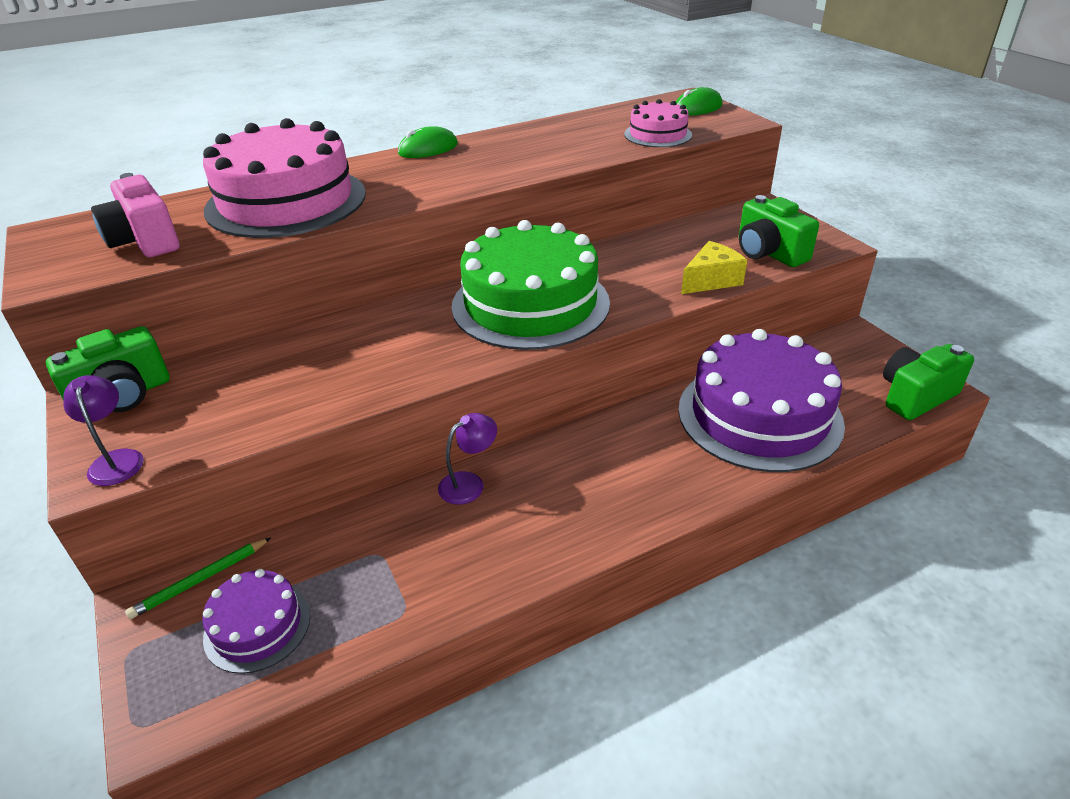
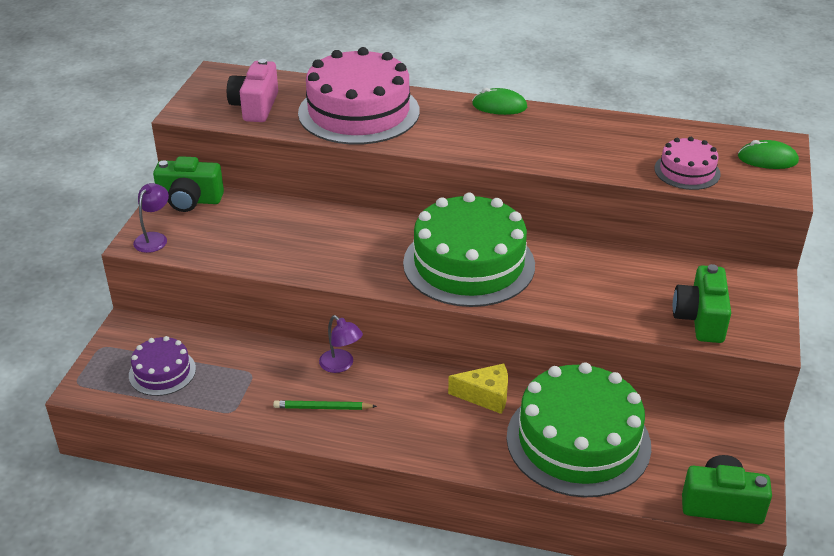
camera: 40 degrees right, 0 degrees up
green pencil [125,538,271,619] -> green pencil moved to [273,400,377,410]
purple lamp [438,413,497,505] -> purple lamp turned 45 degrees clockwise [319,315,363,373]
purple cake [678,329,845,472] -> green cake [507,362,651,498]
yellow cheese [681,241,747,294] -> yellow cheese moved to [448,363,508,414]

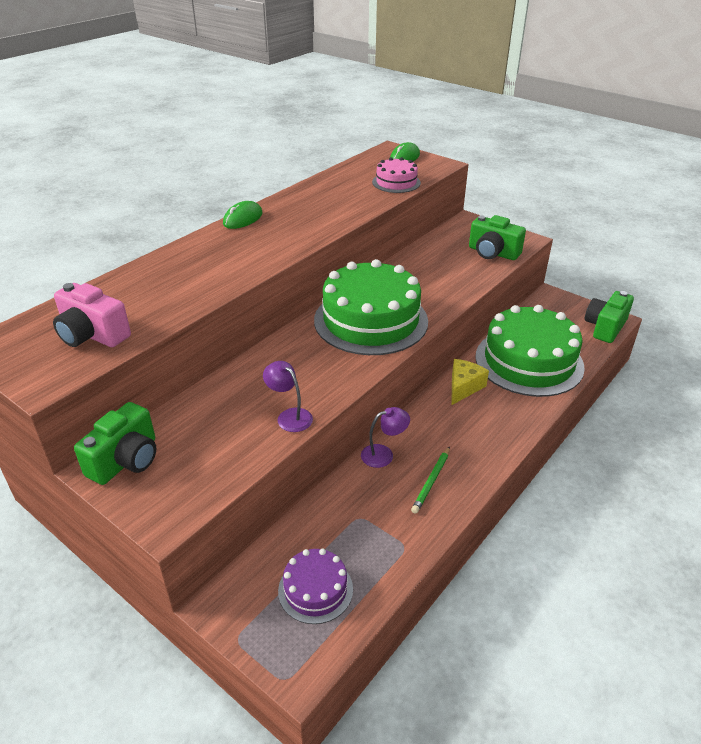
camera: 65 degrees left, 0 degrees up
purple lamp [133,183,169,253] -> purple lamp moved to [263,361,313,432]
pink cake [298,47,420,145] -> none

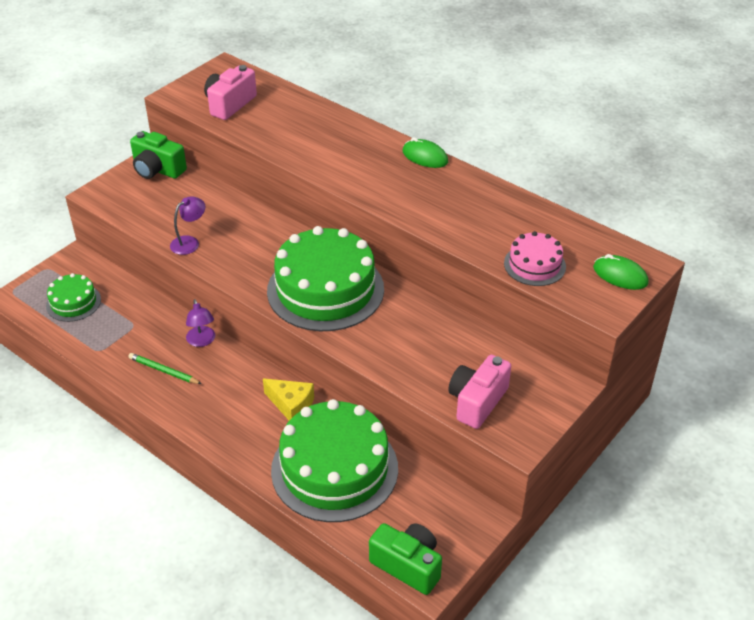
camera: 90 degrees right, 5 degrees up
purple cake [278,549,353,624] -> green cake [46,273,101,322]
green camera [469,215,526,260] -> pink camera [448,355,511,429]

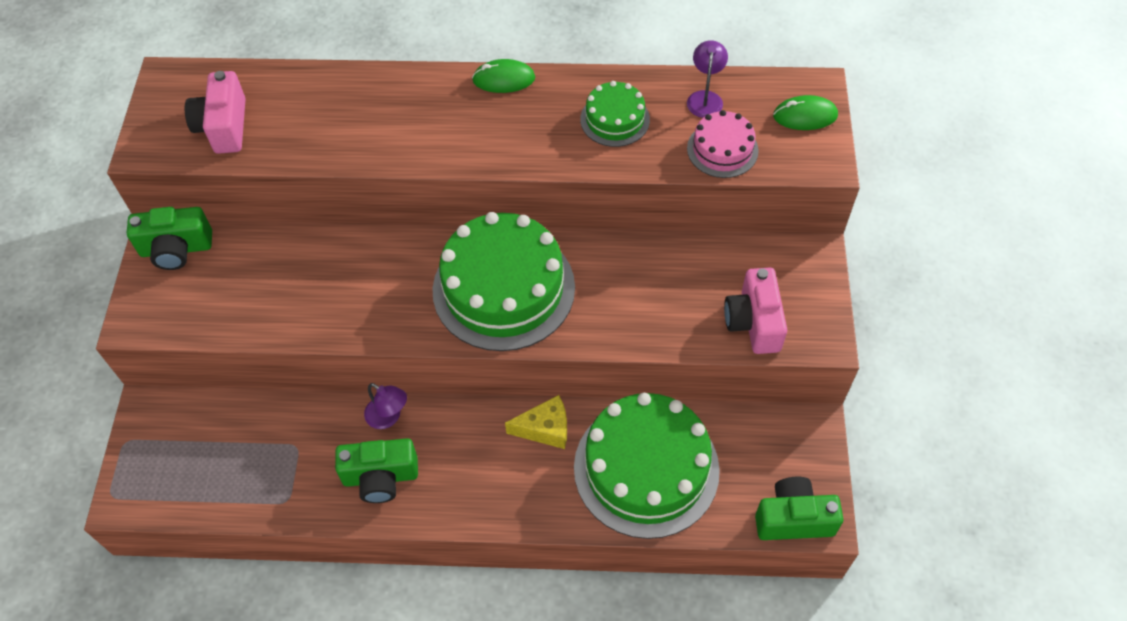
camera: 35 degrees left, 15 degrees up
green cake [46,273,101,322] -> green cake moved to [580,81,650,147]
green pencil [128,353,202,384] -> green camera [335,438,418,503]
purple lamp [170,196,205,255] -> purple lamp moved to [687,40,728,118]

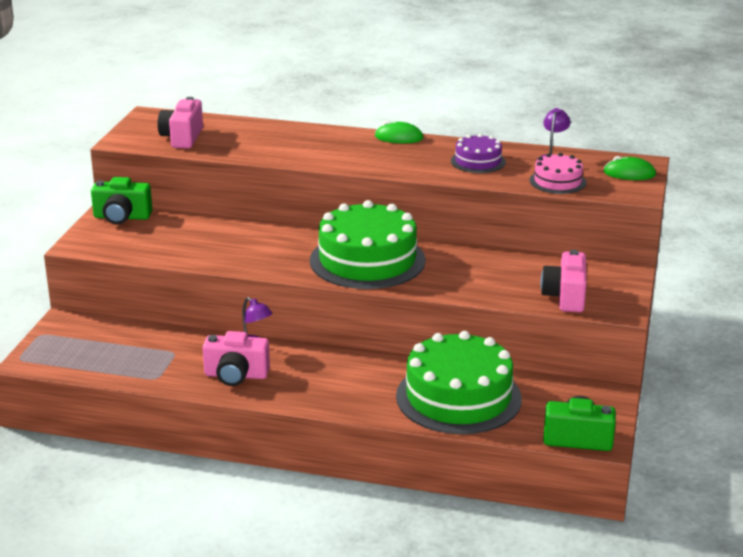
camera: 10 degrees right, 30 degrees down
green camera [335,438,418,503] -> pink camera [203,331,270,386]
yellow cheese [505,395,567,449] -> none
green cake [580,81,650,147] -> purple cake [451,134,506,173]

